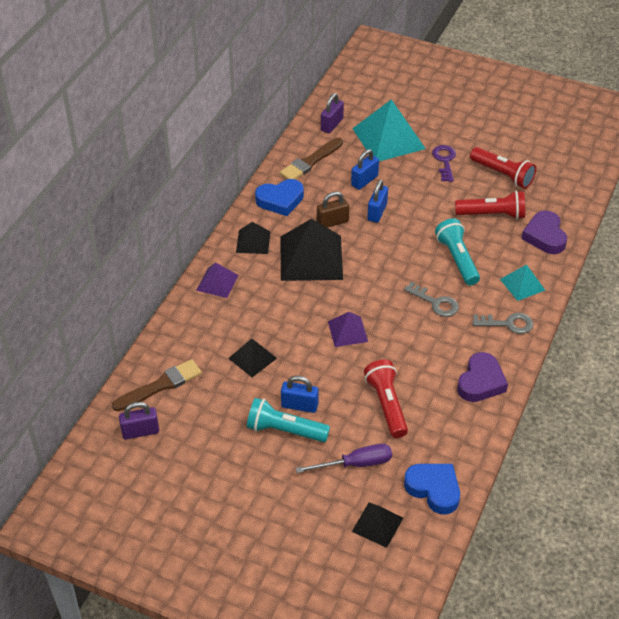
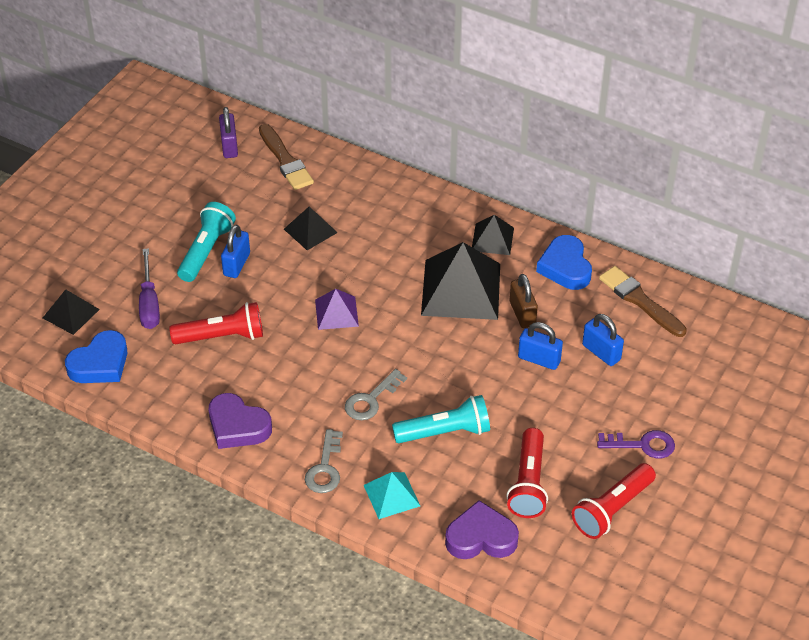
camera: 95 degrees right, 0 degrees up
purple pyramid [196,263,238,298] -> none
purple padlock [321,93,344,133] -> none
turquoise pyramid [352,99,426,161] -> none

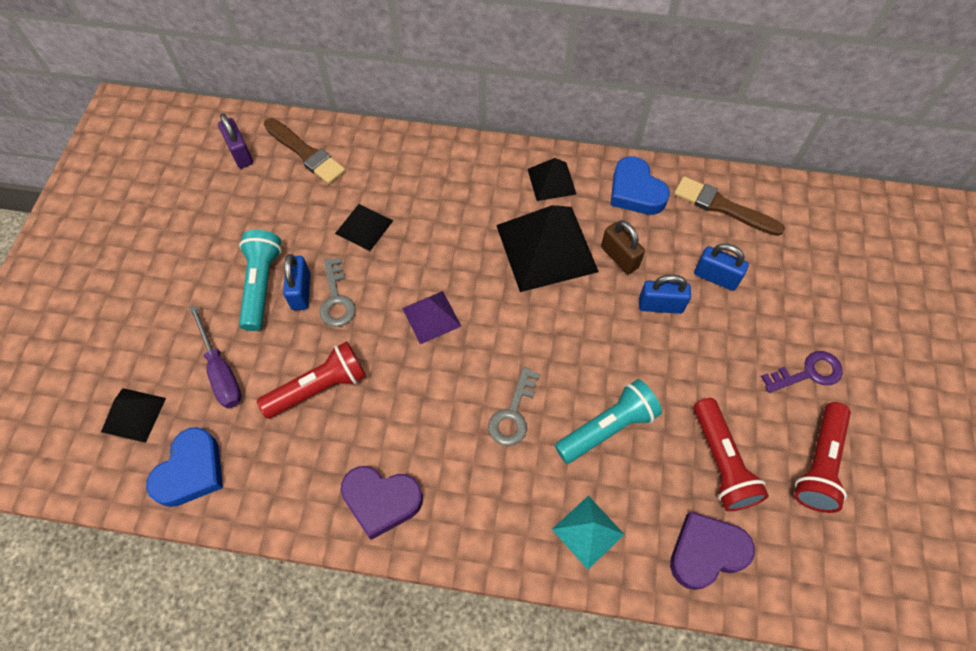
camera: 20 degrees left, 15 degrees up
grey key [305,429,343,493] -> grey key moved to [319,258,356,327]

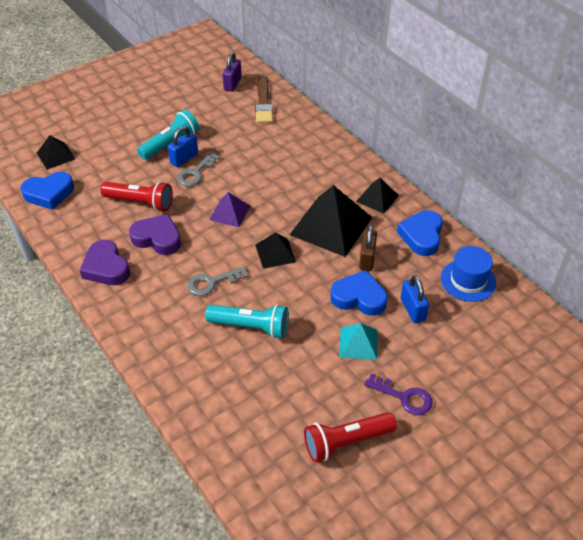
camera: 45 degrees right, 15 degrees down
purple screwdriver [189,305,242,408] -> none
black pyramid [335,204,393,251] -> black pyramid moved to [255,233,296,269]
turquoise pyramid [552,496,625,570] -> turquoise pyramid moved to [340,323,377,360]
blue padlock [639,275,691,314] -> blue heart [330,270,387,316]
purple heart [670,512,755,590] -> purple heart moved to [129,214,181,255]
brown brush [674,176,785,236] -> blue hat [441,246,496,302]
red flashlight [694,398,769,511] -> none

